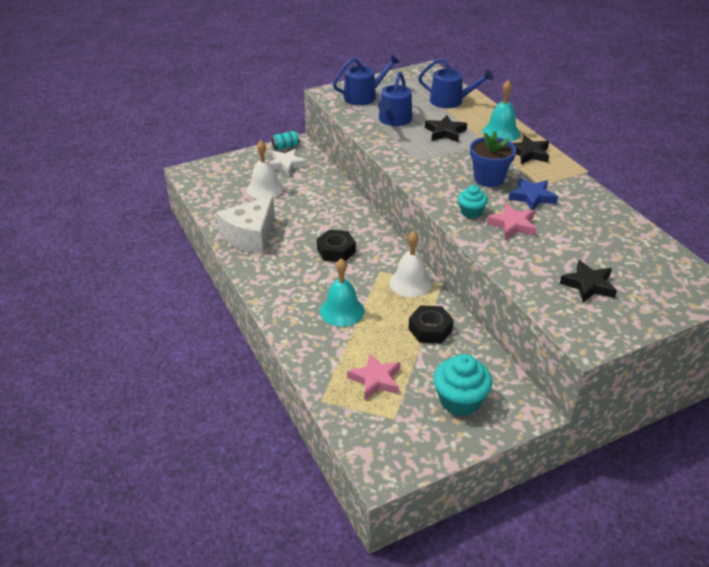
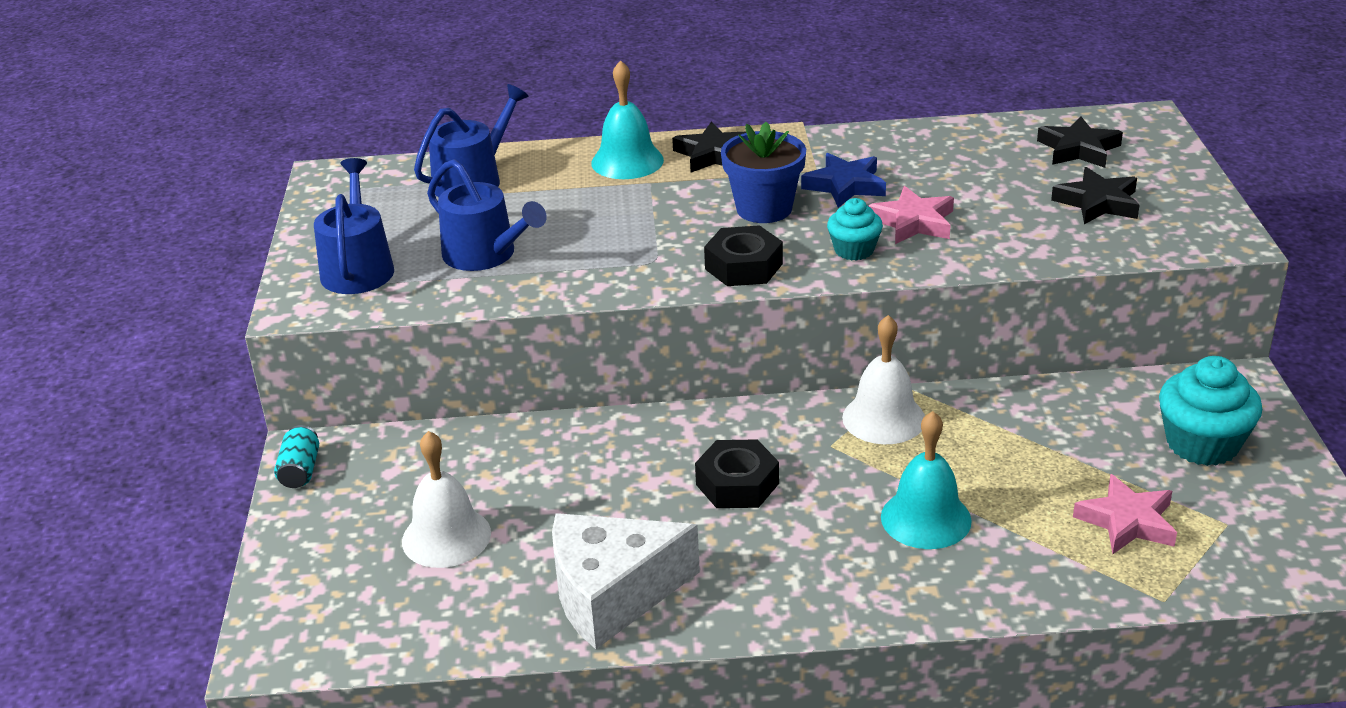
camera: 65 degrees left, 5 degrees down
white cheese [216,195,275,254] -> white cheese turned 105 degrees clockwise [552,513,700,649]
white star [270,149,307,176] -> none
black nut [408,305,454,344] -> black nut moved to [704,225,783,286]
black star [425,115,467,142] -> black star moved to [1037,116,1123,168]

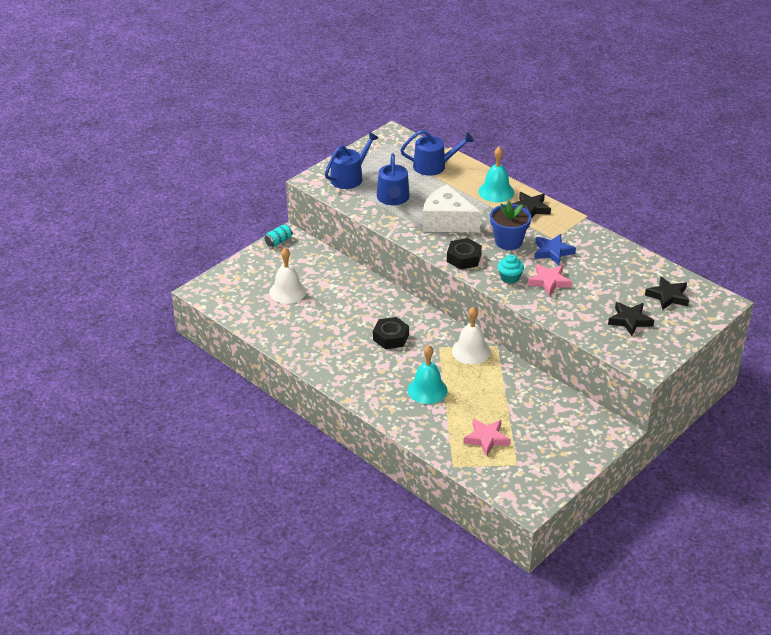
camera: 45 degrees right, 5 degrees up
white cheese [552,513,700,649] -> white cheese moved to [423,184,481,233]
turquoise cupcake [1159,356,1262,466] -> none

